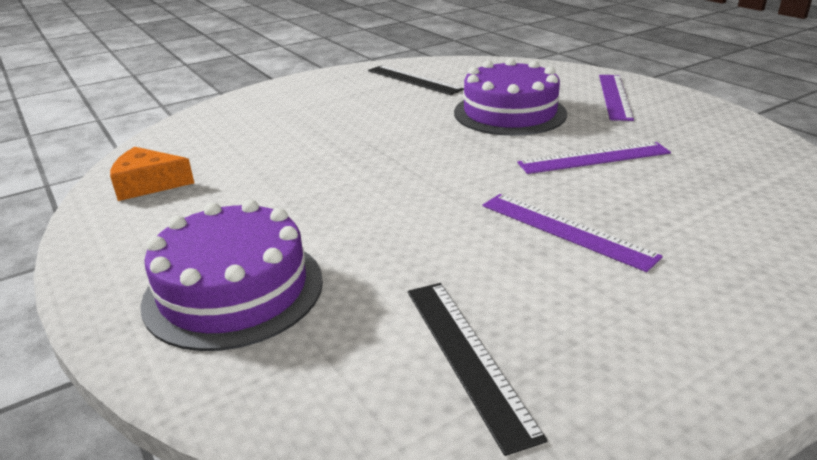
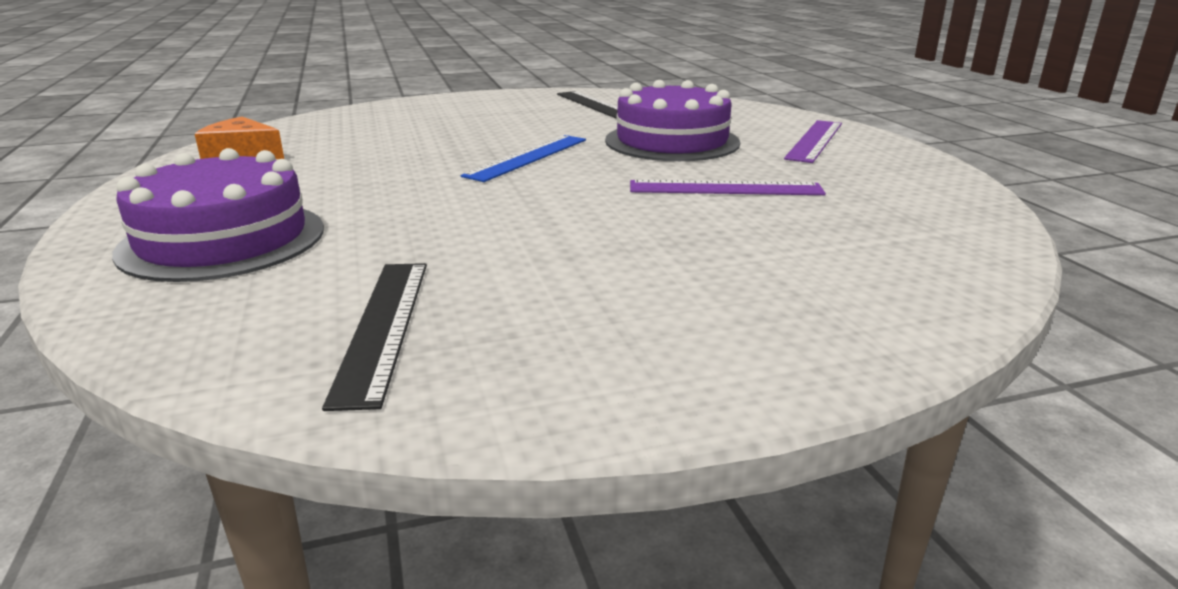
camera: 15 degrees right, 5 degrees down
purple ruler [482,194,663,272] -> none
none -> blue ruler [461,135,586,182]

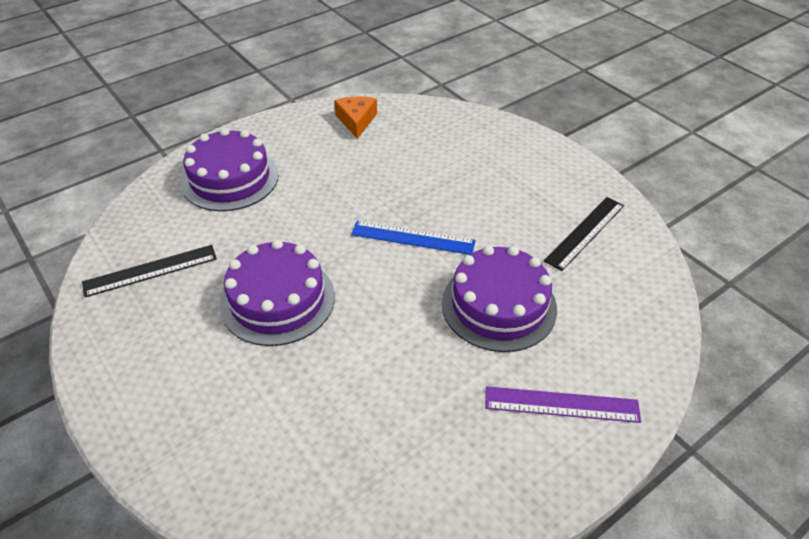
camera: 70 degrees right, 20 degrees up
purple ruler [630,180,826,195] -> none
none -> purple cake [220,239,335,346]

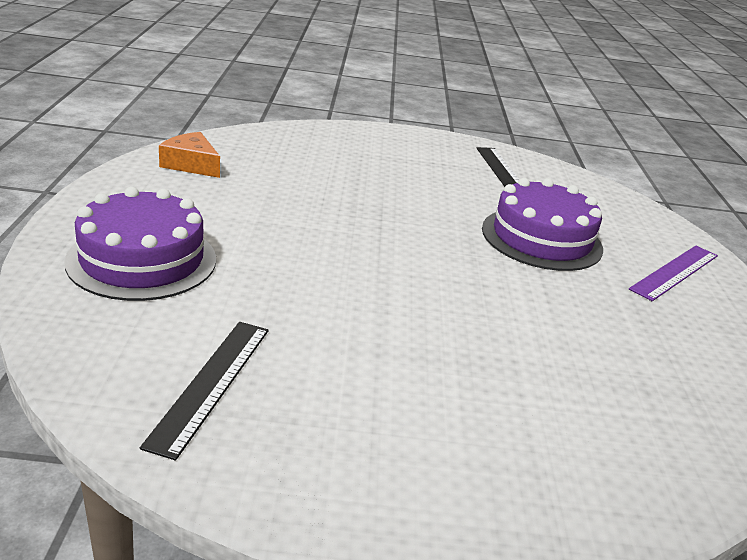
camera: 55 degrees left, 15 degrees down
purple cake [220,239,335,346] -> none
blue ruler [351,221,476,255] -> none

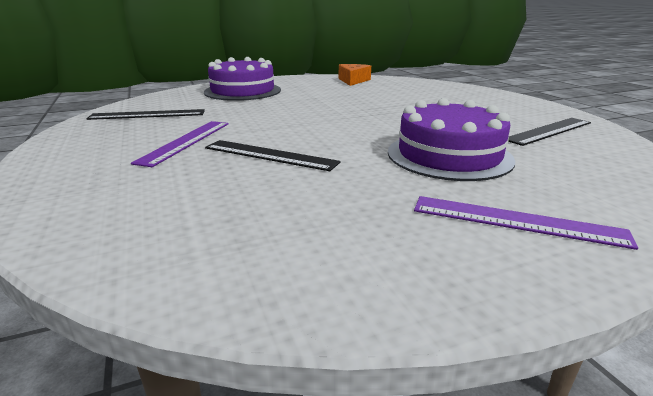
camera: 70 degrees right, 5 degrees down
none -> purple ruler [131,121,229,167]
none -> black ruler [205,140,341,171]

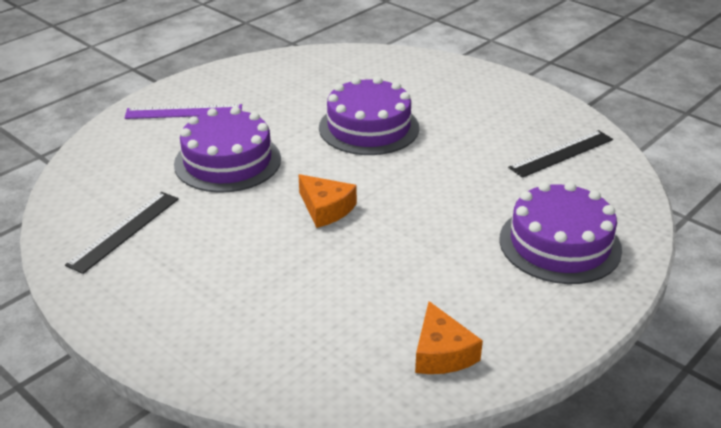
camera: 155 degrees right, 10 degrees up
purple ruler [131,121,229,167] -> none
black ruler [205,140,341,171] -> purple cake [319,76,419,155]
none -> orange cheese [298,174,357,228]

